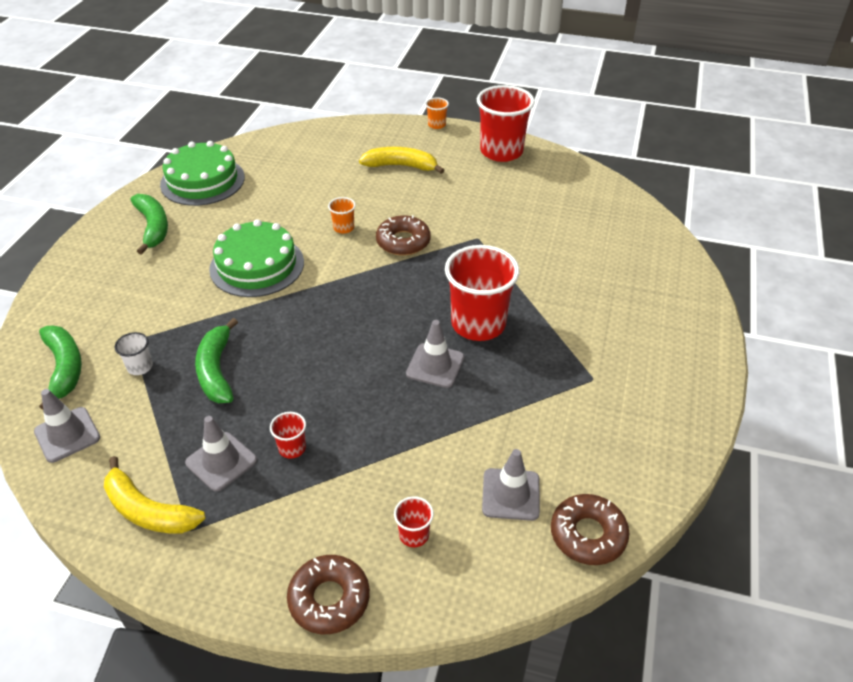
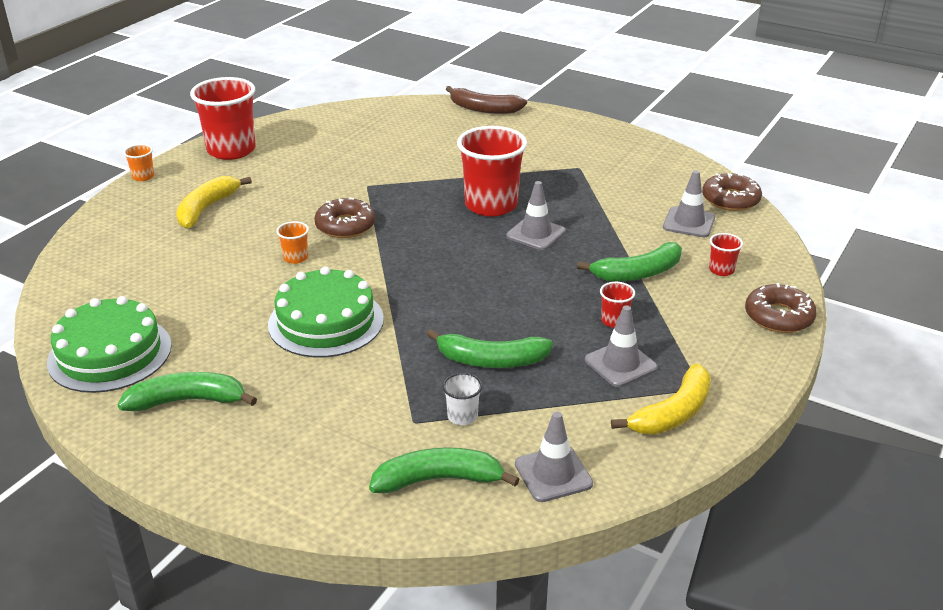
camera: 75 degrees left, 10 degrees down
none -> brown banana [446,86,527,114]
none -> green banana [577,242,682,282]

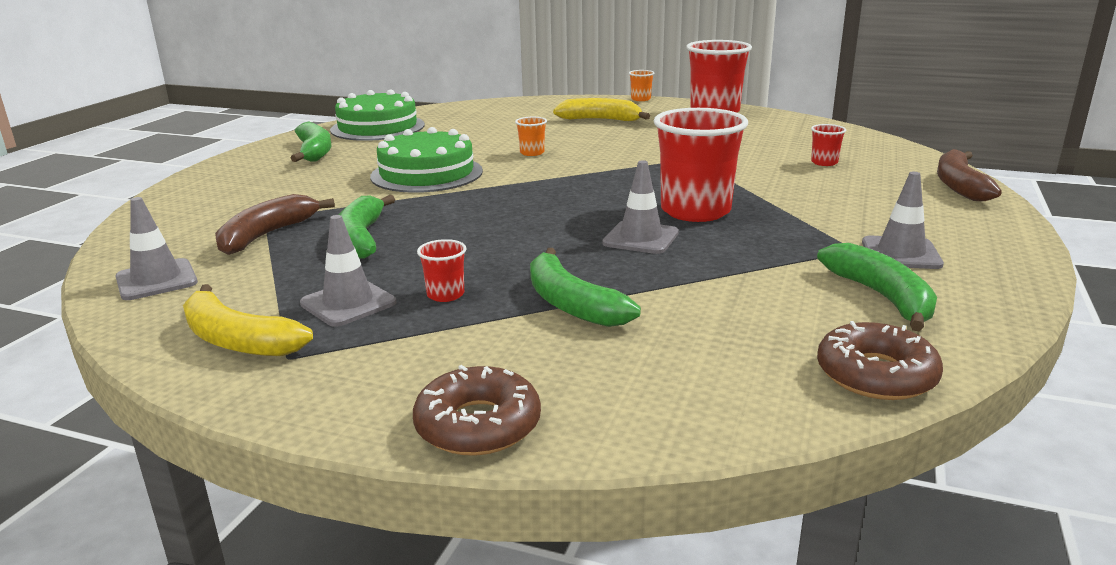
camera: 80 degrees right, 10 degrees down
brown donut [314,198,376,238] -> none
green banana [369,447,519,493] -> green banana moved to [817,243,937,332]
white cup [443,373,482,425] -> brown banana [215,194,335,255]
grey traffic cone [663,170,715,237] -> grey traffic cone moved to [862,172,944,269]
red cup [709,233,743,276] -> red cup moved to [811,124,846,166]

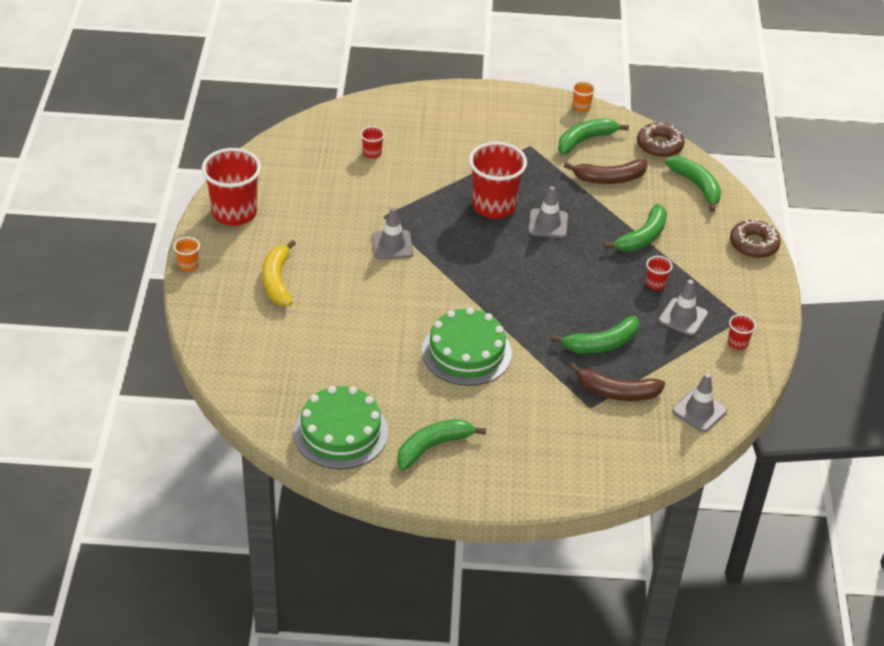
camera: 110 degrees left, 20 degrees up
yellow banana [183,284,313,356] -> red cup [728,314,756,350]
orange cup [515,117,547,156] -> orange cup moved to [572,81,596,112]
grey traffic cone [862,172,944,269] -> grey traffic cone moved to [372,207,413,260]
brown banana [937,149,1002,201] -> brown banana moved to [564,159,647,184]
none -> green banana [665,156,721,212]

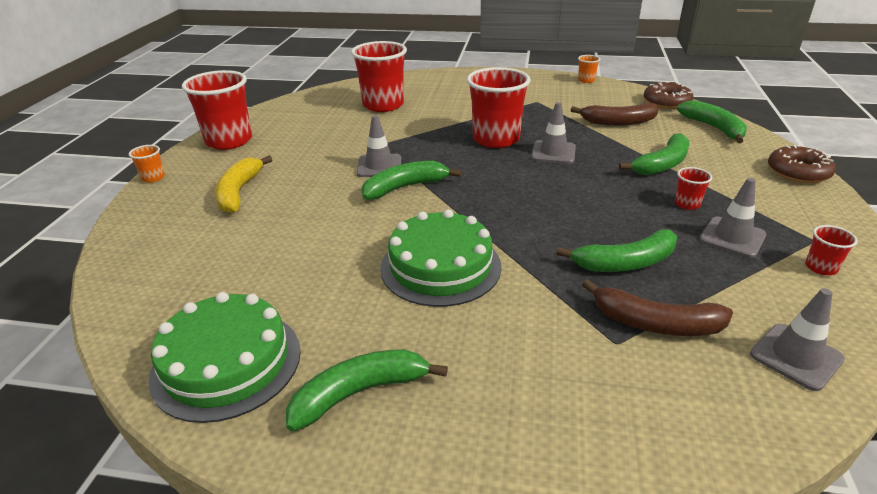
camera: 10 degrees right, 10 degrees down
red cup [360,126,385,158] -> red cup [351,41,407,112], size x2.30
green banana [558,118,629,154] -> green banana moved to [362,161,461,200]

